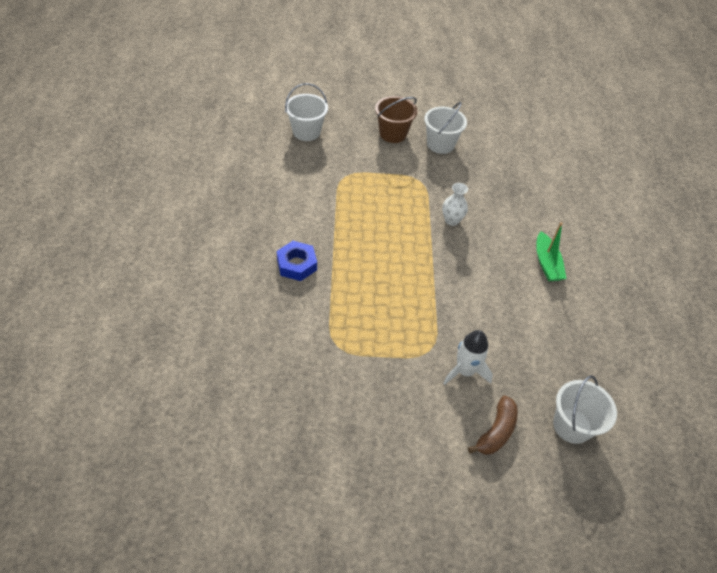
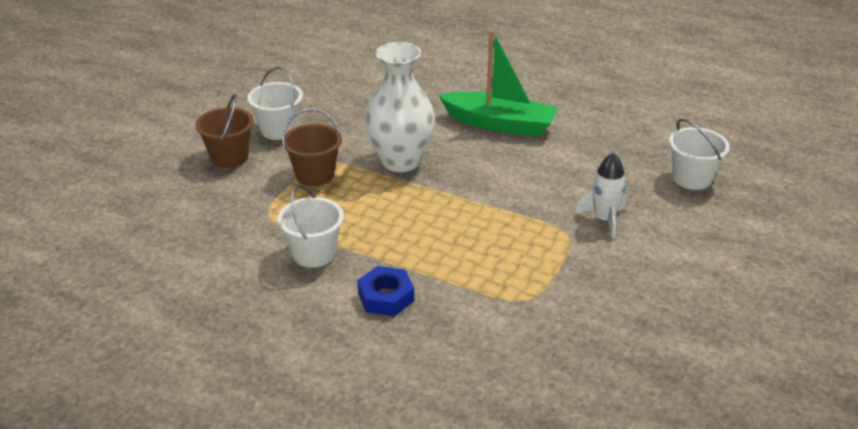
camera: 60 degrees left, 15 degrees down
white bucket [285,83,328,141] -> white bucket moved to [278,185,344,268]
white vase [442,183,468,226] -> white vase [365,42,435,172], size x2.23
brown banana [468,395,518,455] -> none
green boat [536,222,567,281] -> green boat [439,30,558,137], size x1.73
none -> brown bucket [282,108,342,186]

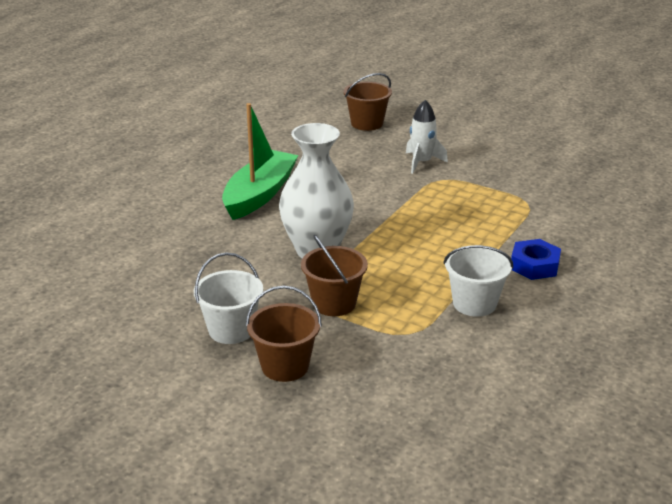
camera: 85 degrees left, 5 degrees down
white bucket [669,119,730,190] -> brown bucket [343,73,392,131]

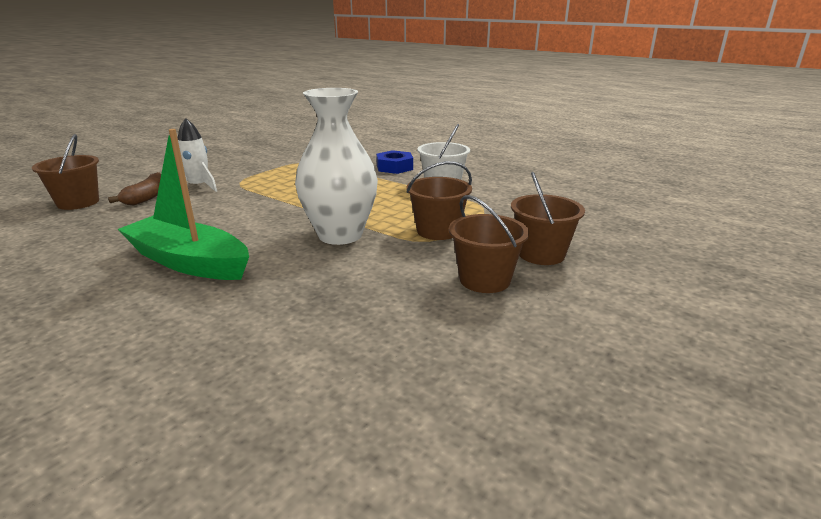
camera: 85 degrees left, 5 degrees down
white bucket [194,253,263,344] -> brown bucket [449,195,529,293]
none -> brown banana [108,172,161,205]

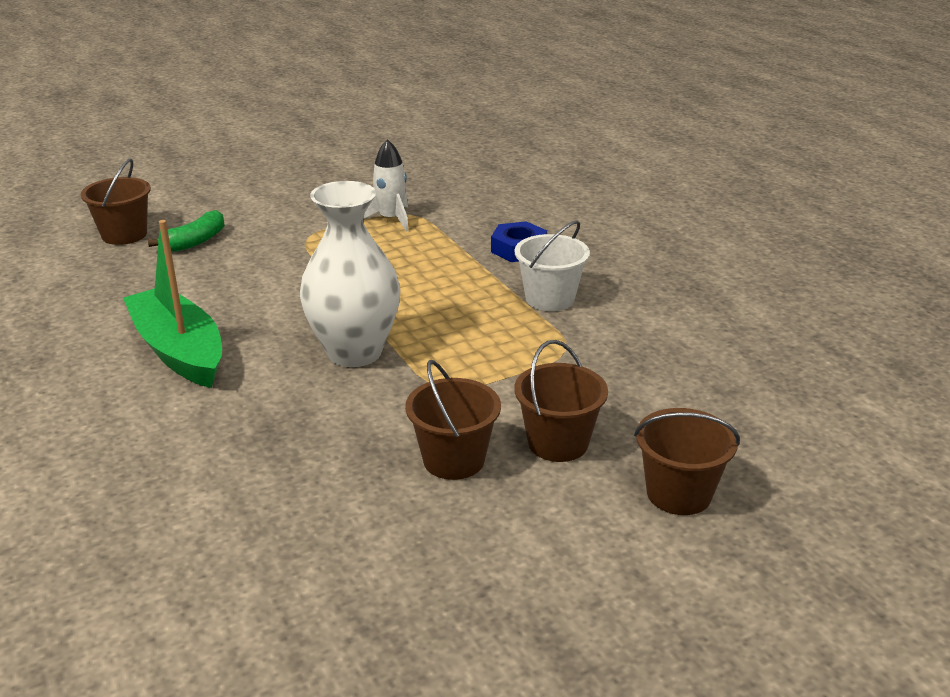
camera: 25 degrees right, 5 degrees up
brown banana [108,172,161,205] -> green banana [148,210,225,252]
white rocket [178,118,217,192] -> white rocket moved to [363,139,408,231]
brown bucket [406,161,472,240] -> brown bucket moved to [634,408,740,515]

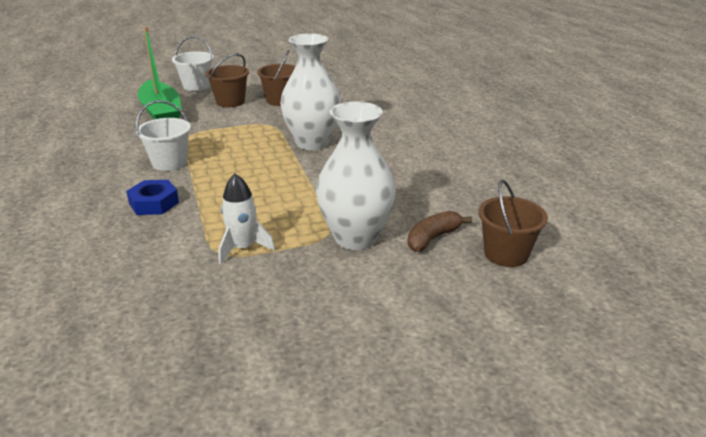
camera: 170 degrees left, 0 degrees up
green boat [123,220,222,388] -> green boat moved to [138,27,182,120]
green banana [148,210,225,252] -> brown banana [408,211,472,252]
brown bucket [634,408,740,515] -> white bucket [172,36,214,91]
none -> white vase [316,102,396,250]

